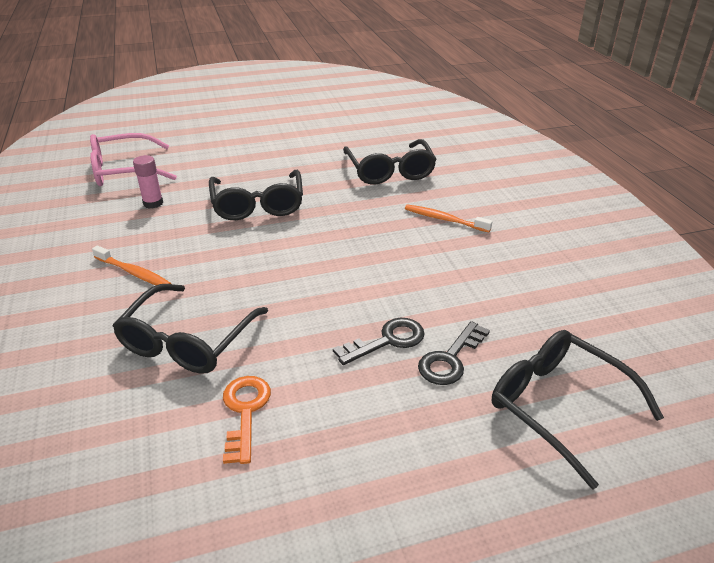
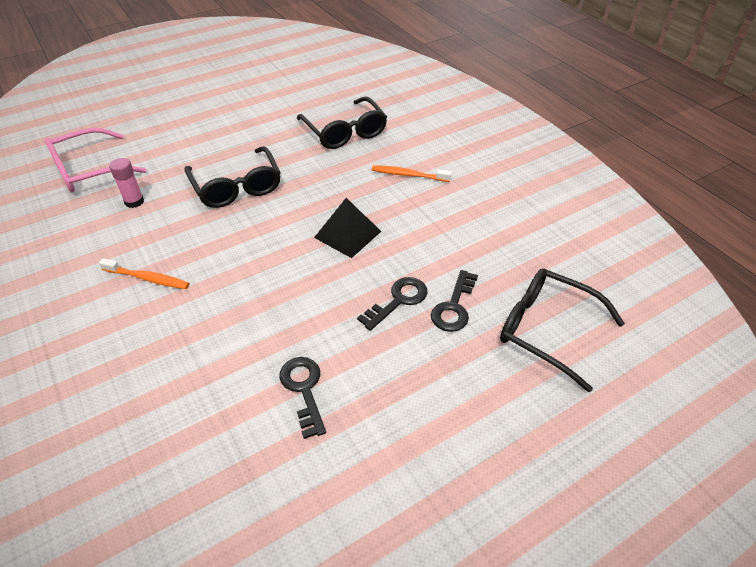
camera: 15 degrees left, 10 degrees up
black glasses [113,284,268,374] -> none
orange key [223,376,271,464] -> black key [279,357,326,439]
none -> black pyramid [314,198,381,258]

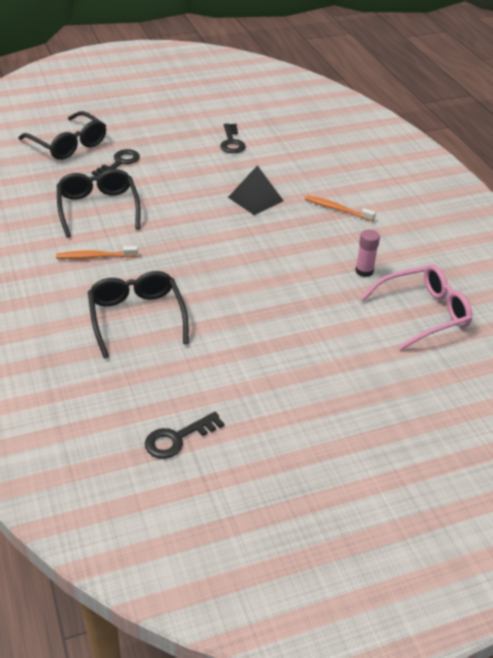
camera: 170 degrees left, 5 degrees down
black glasses [184,146,281,208] -> black glasses moved to [57,169,141,238]
black pyramid [314,198,381,258] -> black pyramid moved to [228,165,284,215]
black key [357,277,428,331] -> black key moved to [145,412,225,459]
orange toothbrush [372,165,452,182] -> orange toothbrush turned 150 degrees clockwise [56,246,138,259]

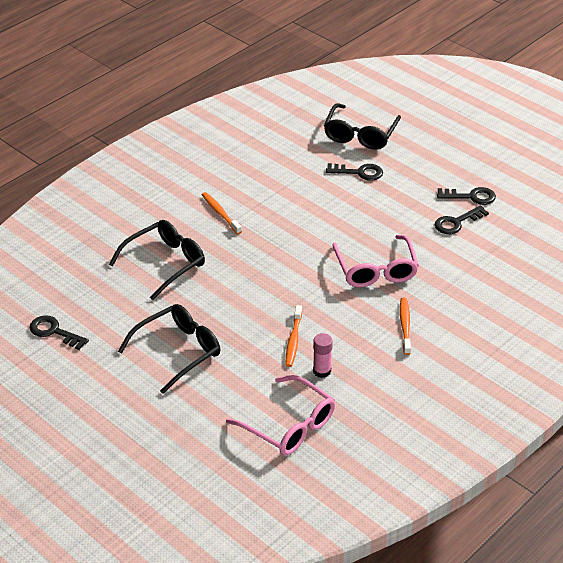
camera: 65 degrees right, 0 degrees up
black glasses [57,169,141,238] -> black glasses moved to [118,304,220,394]
black pyramid [228,165,284,215] -> pink glasses [333,235,419,287]
none -> orange toothbrush [286,305,302,367]
none -> black key [437,187,496,205]

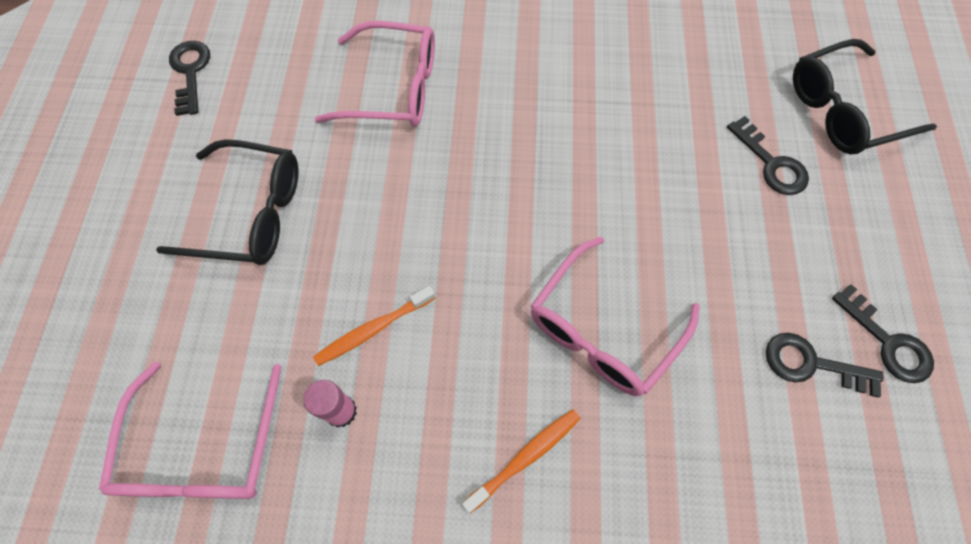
camera: 50 degrees right, 25 degrees up
black glasses [109,220,205,300] -> pink glasses [315,21,435,127]
orange toothbrush [202,192,242,234] -> none

